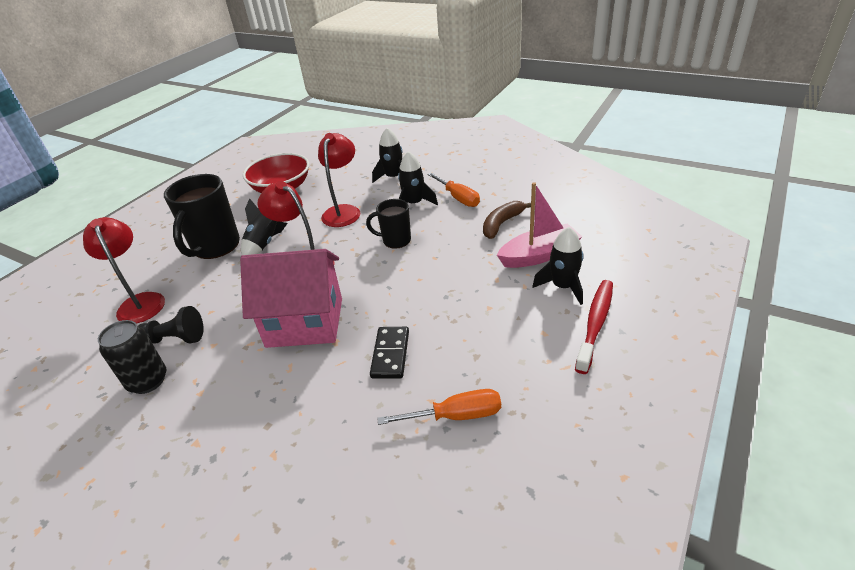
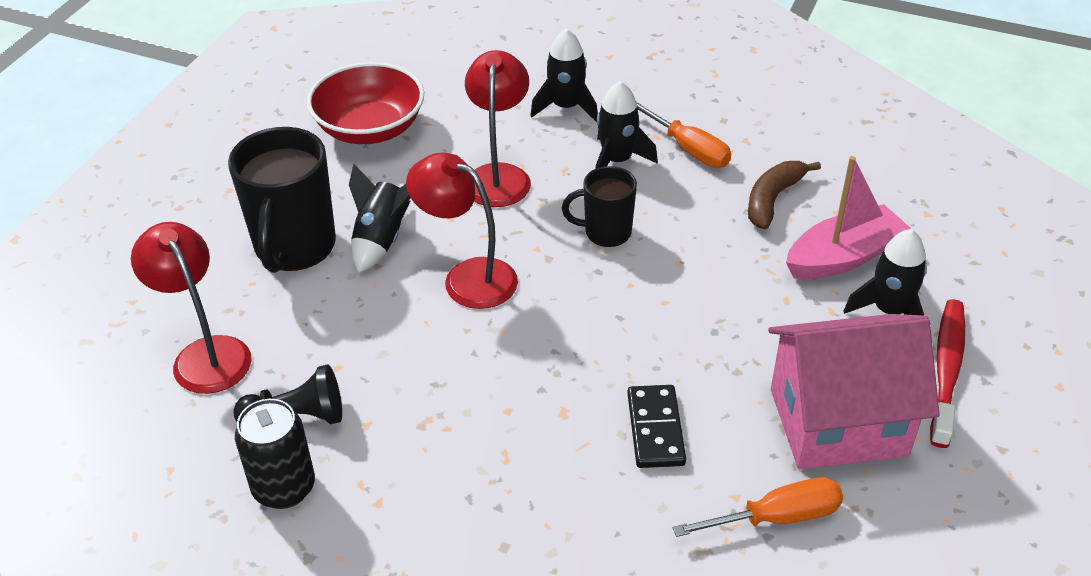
camera: 10 degrees left, 5 degrees up
pink house [240,249,342,348] -> pink house moved to [768,314,940,469]

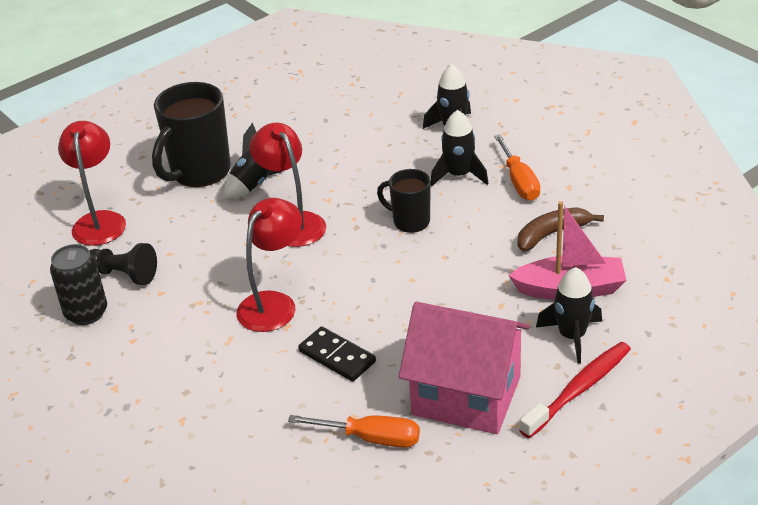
camera: 30 degrees right, 5 degrees down
red bowl [307,62,424,144] -> none
red lamp [465,50,531,207] -> red lamp moved to [236,198,302,332]
black domino [627,385,686,468] -> black domino turned 75 degrees counterclockwise [298,326,376,382]

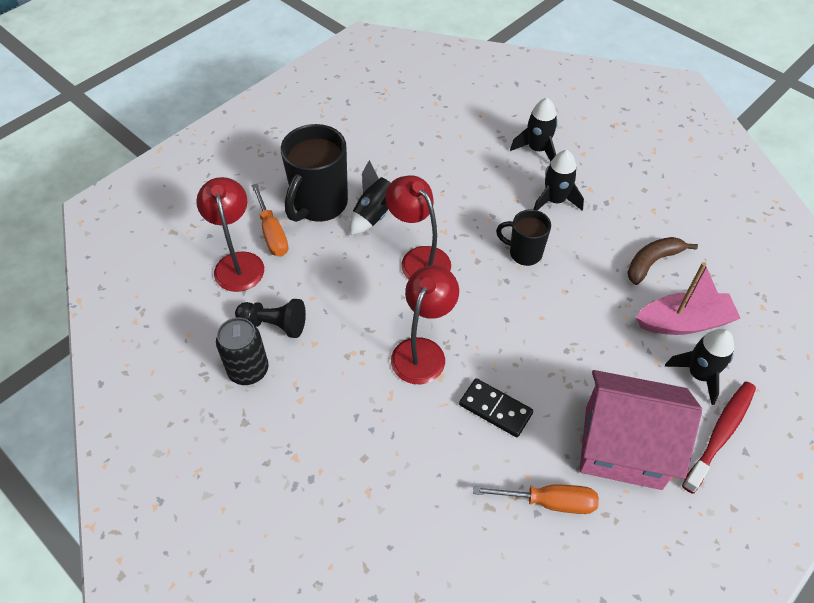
camera: 10 degrees left, 15 degrees up
orange screwdriver [494,134,540,200] -> orange screwdriver moved to [251,184,289,256]

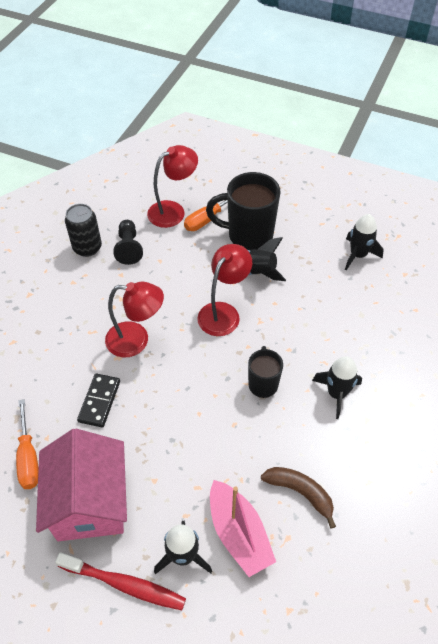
camera: 70 degrees right, 0 degrees up
black rocket [510,98,558,161] -> black rocket moved to [345,214,383,270]

